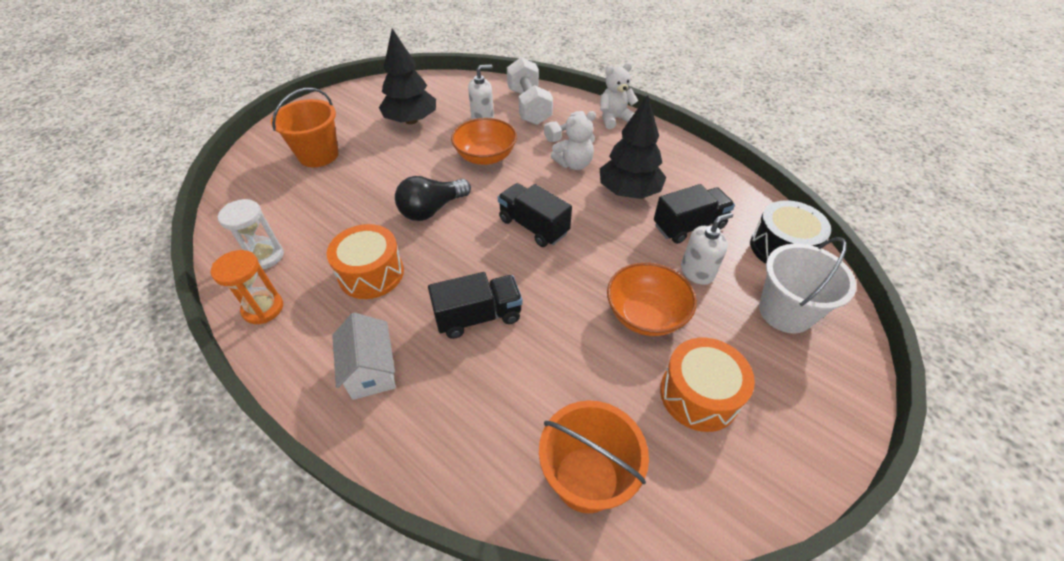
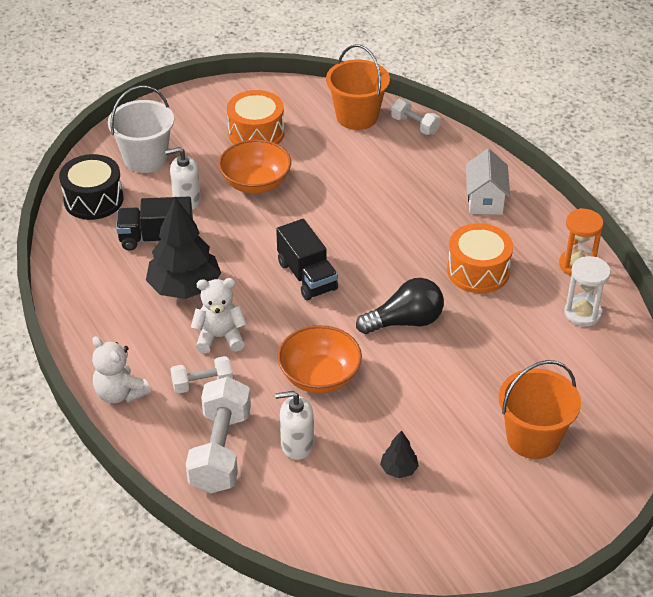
camera: 160 degrees left, 5 degrees down
black tree [379,29,436,124] -> black tree [380,430,419,478], size x0.45
black truck [428,272,523,339] -> none
white teddy bear [600,63,638,129] -> white teddy bear turned 45 degrees clockwise [92,336,151,403]
none -> white dumbbell [391,99,440,135]

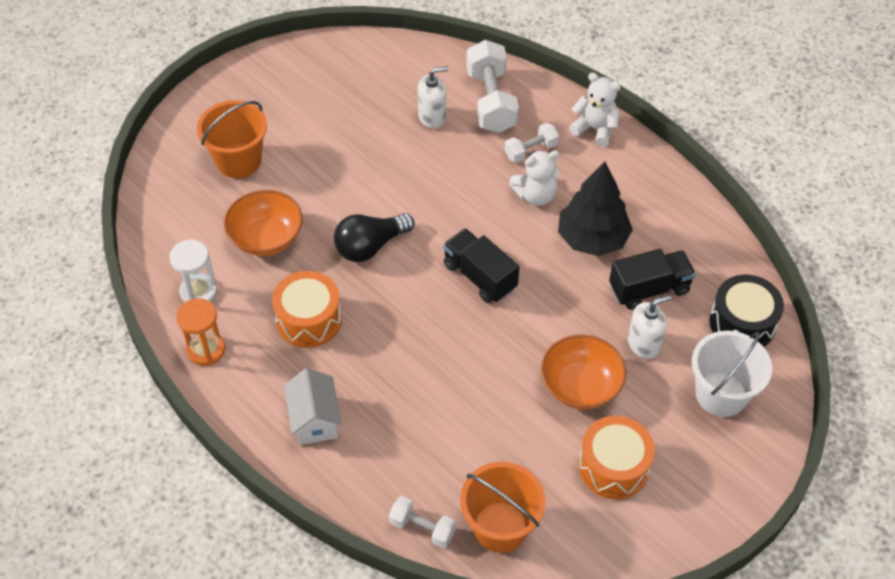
camera: 165 degrees right, 10 degrees up
orange bowl [278,325,362,393] -> orange bowl moved to [224,190,303,256]
black tree [380,430,419,478] -> none

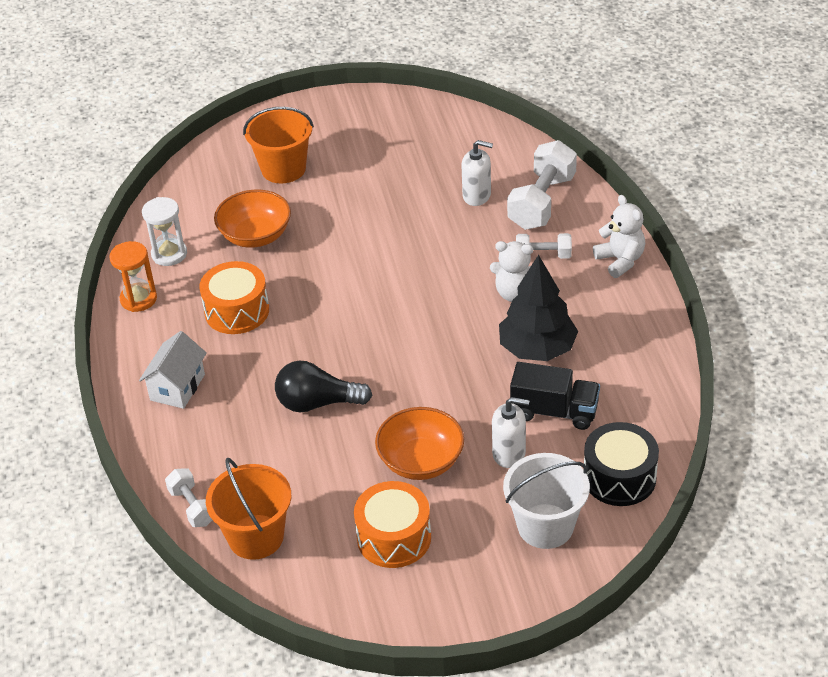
camera: 35 degrees right, 10 degrees down
black light bulb [334,213,415,262] -> black light bulb moved to [275,361,372,412]
black truck [443,228,520,303] -> none

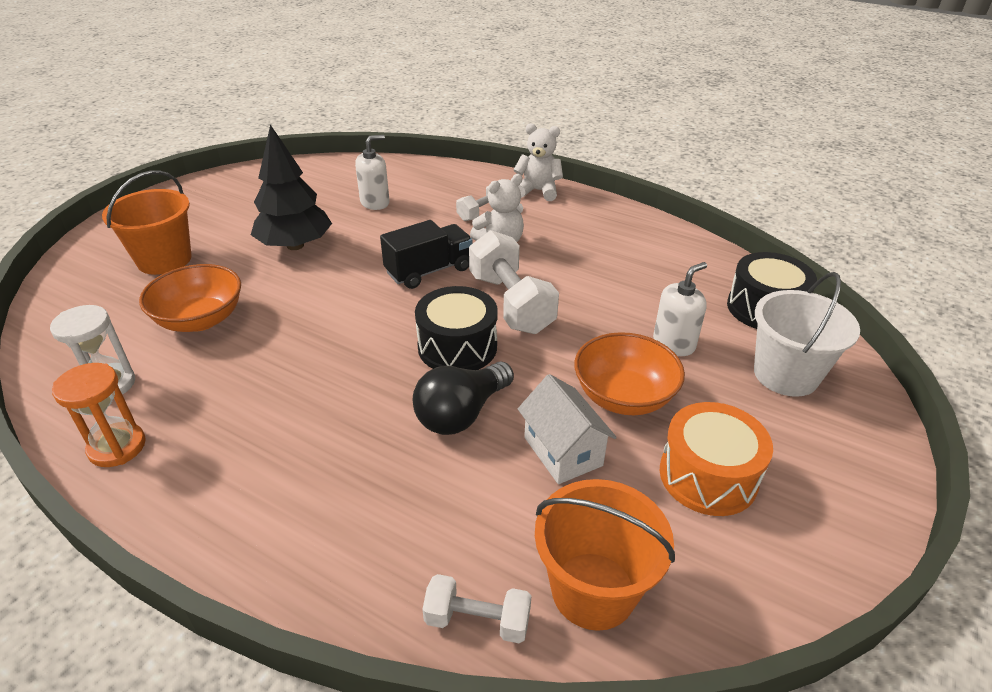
camera: 50 degrees left, 5 degrees down
white house [139,331,207,409] -> white house moved to [518,374,617,484]
orange drum [199,261,269,334] -> none
black tree [499,255,578,361] -> black tree moved to [251,124,332,250]
white dumbbell [507,140,577,230] -> white dumbbell moved to [469,230,559,334]
black truck [510,362,600,430] -> black truck moved to [380,220,473,289]
none -> black drum [415,286,498,370]

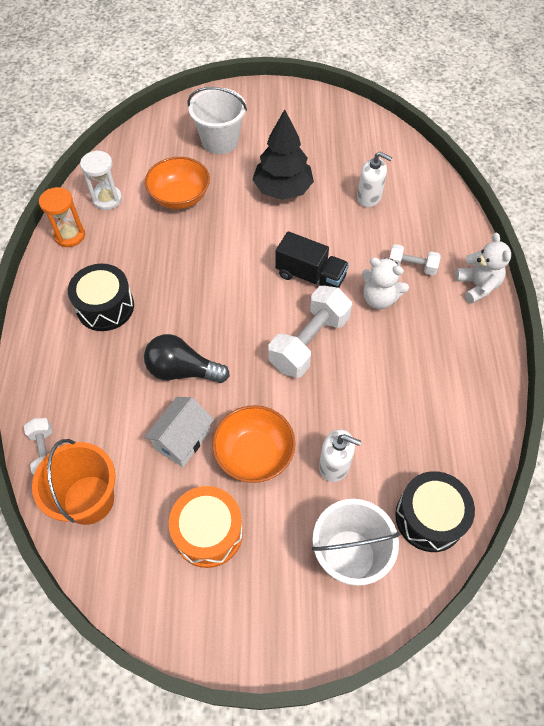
camera: 60 degrees right, 20 degrees up
orange bucket [102,170,192,275] -> white bucket [188,87,247,154]
black drum [415,286,498,370] -> black drum moved to [68,264,134,331]

